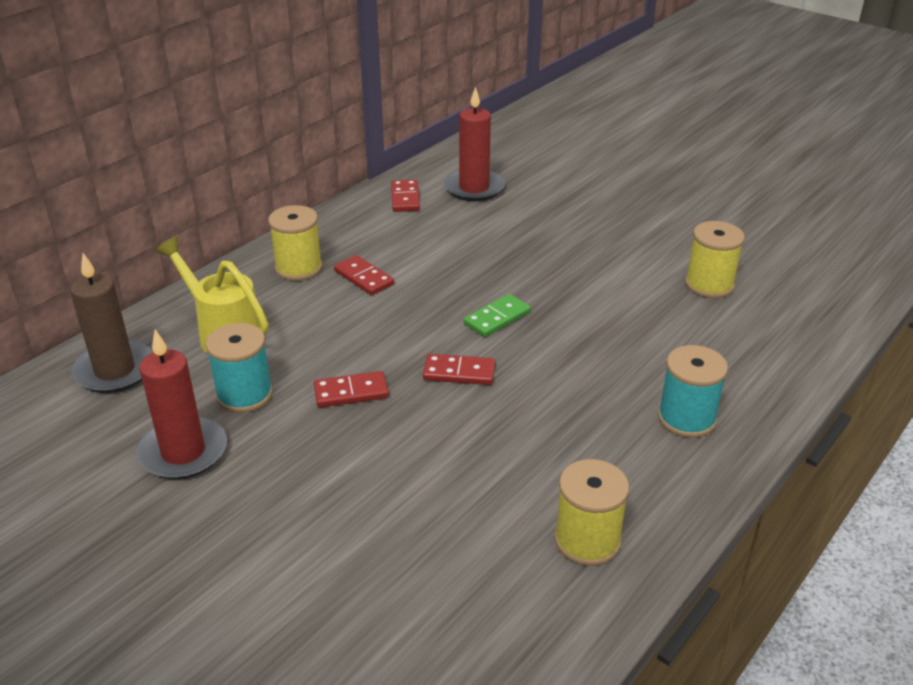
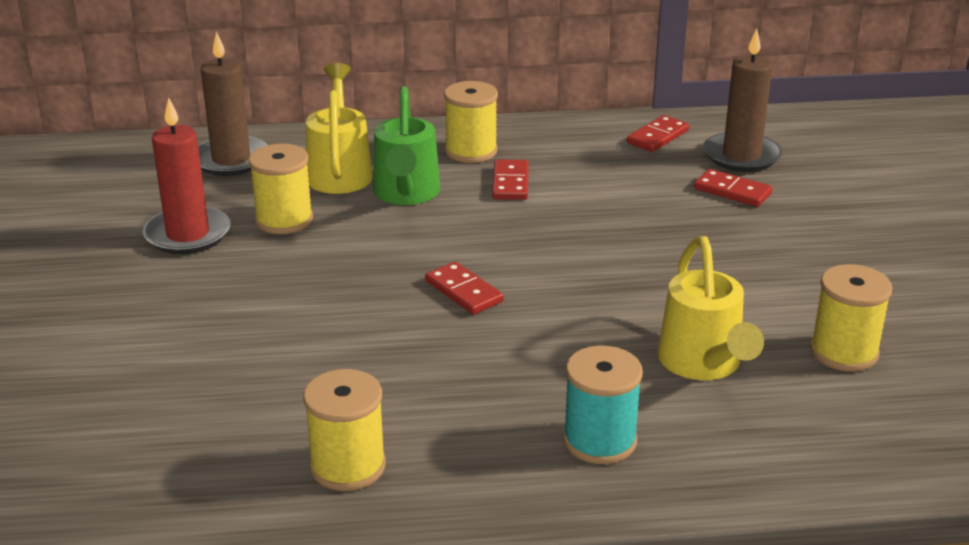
camera: 45 degrees right, 5 degrees down
turquoise spool [206,323,273,413] -> yellow spool [249,144,313,234]
red domino [314,371,389,408] -> red domino moved to [694,169,772,207]
red candle [444,87,505,201] -> brown candle [703,29,782,172]
green domino [464,294,531,337] -> none
none -> green watering can [373,86,440,205]
none -> yellow watering can [658,236,764,380]

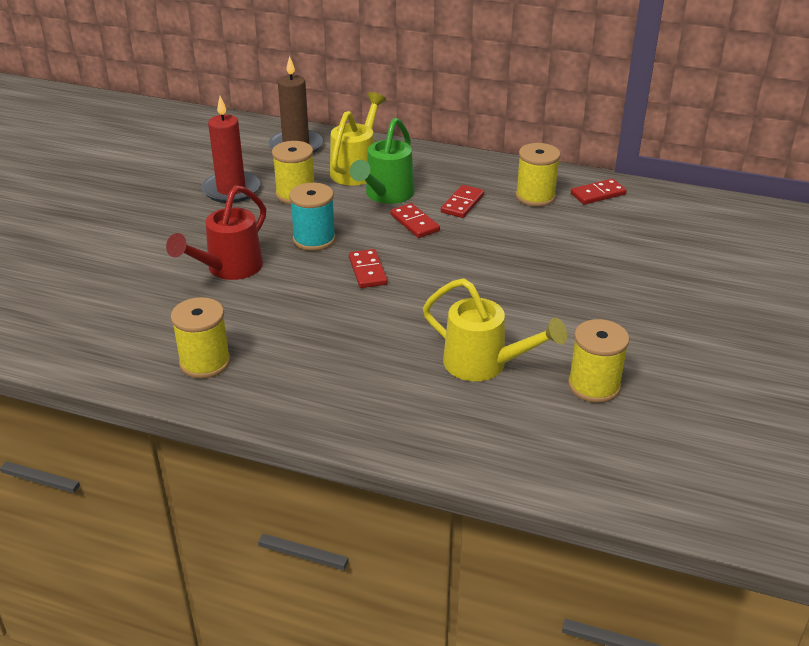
camera: 25 degrees right, 5 degrees up
yellow spool [444,81,498,163] -> yellow spool moved to [516,143,560,207]
turquoise spool [563,345,643,464] -> turquoise spool moved to [289,183,336,251]
yellow watering can [658,236,764,380] -> yellow watering can turned 75 degrees counterclockwise [423,278,567,381]
red domino [694,169,772,207] -> red domino moved to [390,203,440,238]
brown candle [703,29,782,172] -> none
none -> red watering can [166,185,266,280]

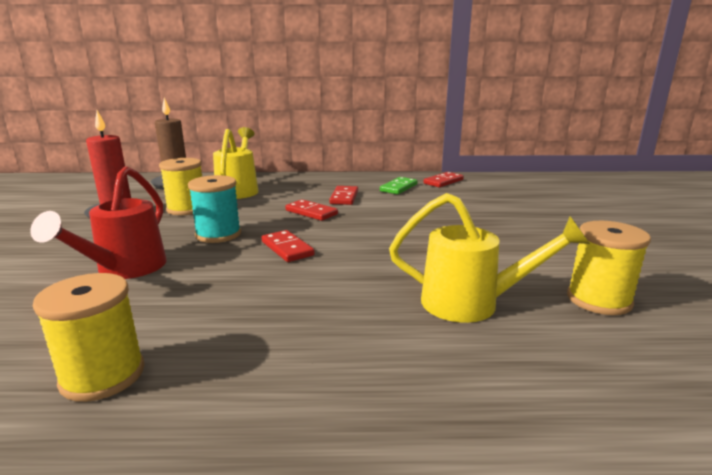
camera: 20 degrees left, 15 degrees down
green watering can [350,118,414,204] -> none
yellow spool [516,143,560,207] -> green domino [380,177,418,194]

